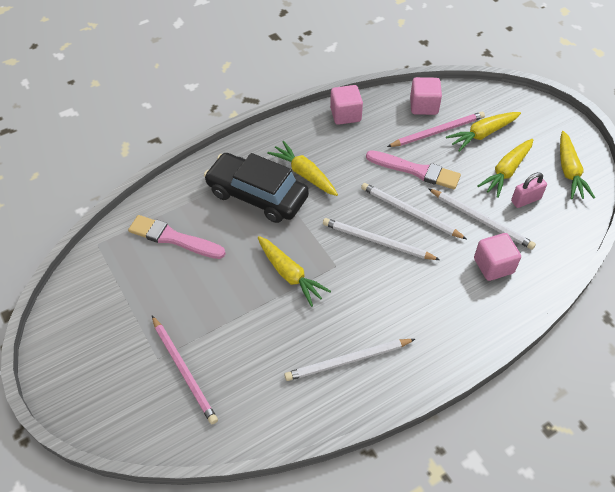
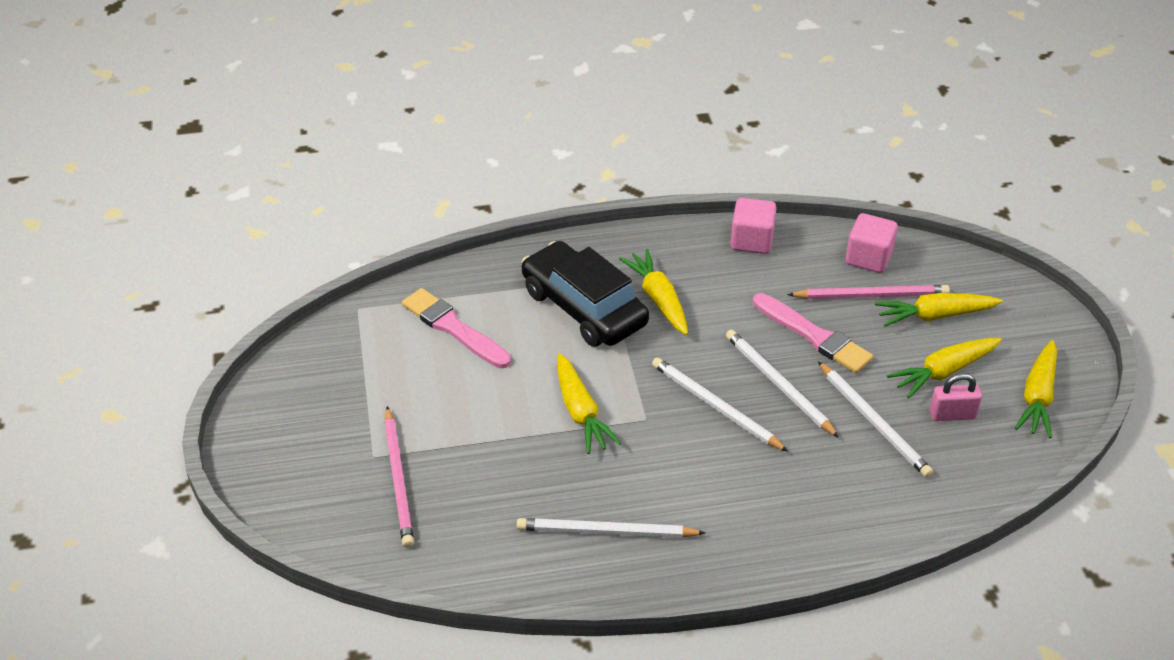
camera: 20 degrees right, 10 degrees down
pink cube [474,233,521,281] -> none

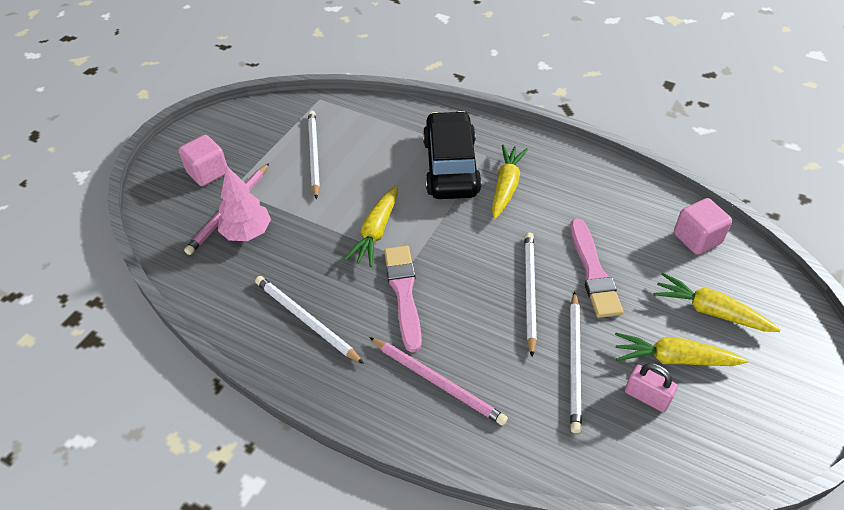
camera: 40 degrees right, 5 degrees up
pink brush [402,288,511,368] -> pink brush moved to [384,246,422,353]
white pencil [652,358,788,452] -> white pencil moved to [308,111,320,199]
pink cube [731,198,777,254] -> pink cube moved to [178,135,227,186]
pink pencil [787,285,950,299] -> pink pencil moved to [369,337,508,426]
yellow carrot [1015,340,1057,438] -> none
none -> pink tree [218,166,271,241]

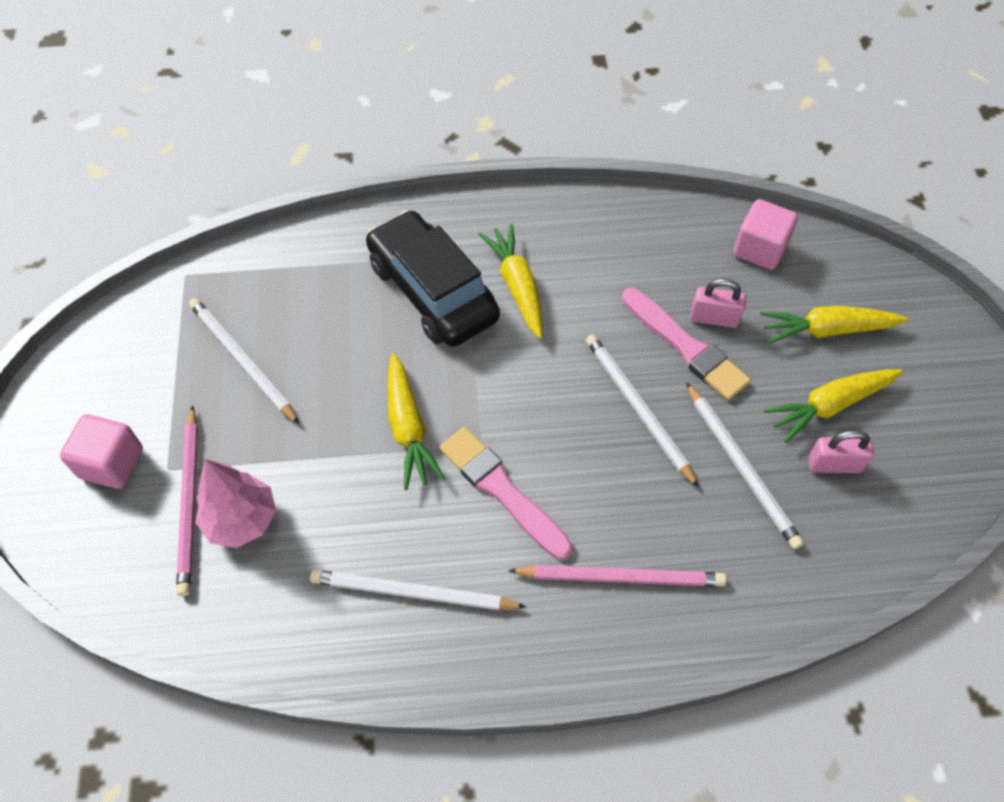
camera: 35 degrees left, 10 degrees up
none -> pink padlock [690,279,746,328]

